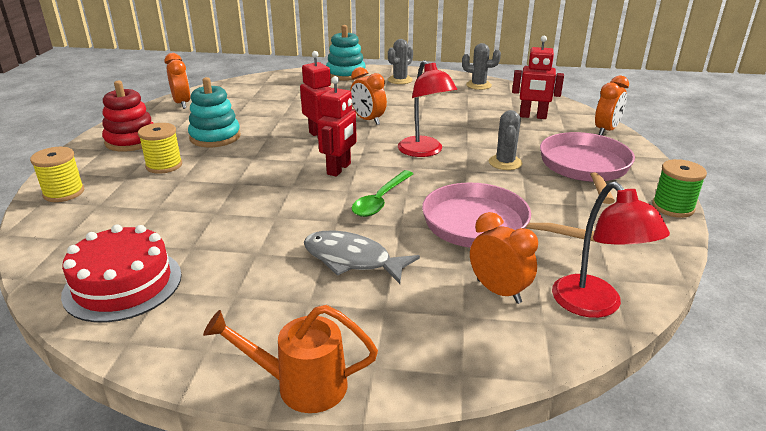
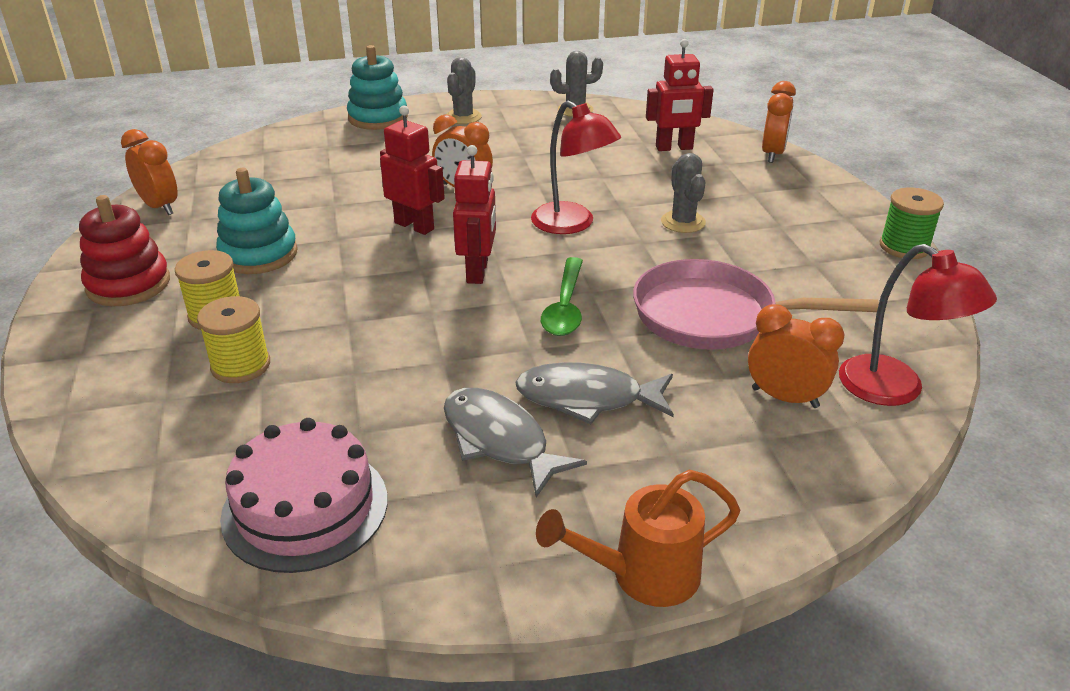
camera: 20 degrees left, 5 degrees up
yellow spool [30,147,84,202] -> yellow spool moved to [197,296,270,383]
red cake [61,224,182,323] -> pink cake [220,418,388,573]
pink pan [540,132,635,204] -> none
none -> grey fish [444,388,587,497]

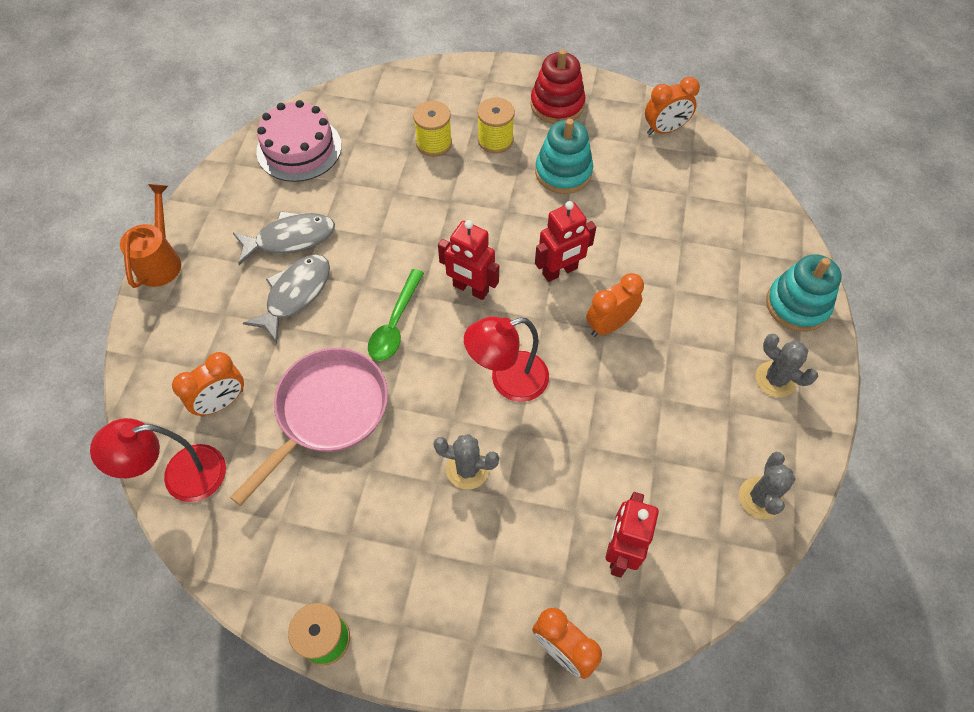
camera: 115 degrees right, 25 degrees up
green spoon [541,257,583,336] -> green spoon turned 105 degrees counterclockwise [368,269,424,361]

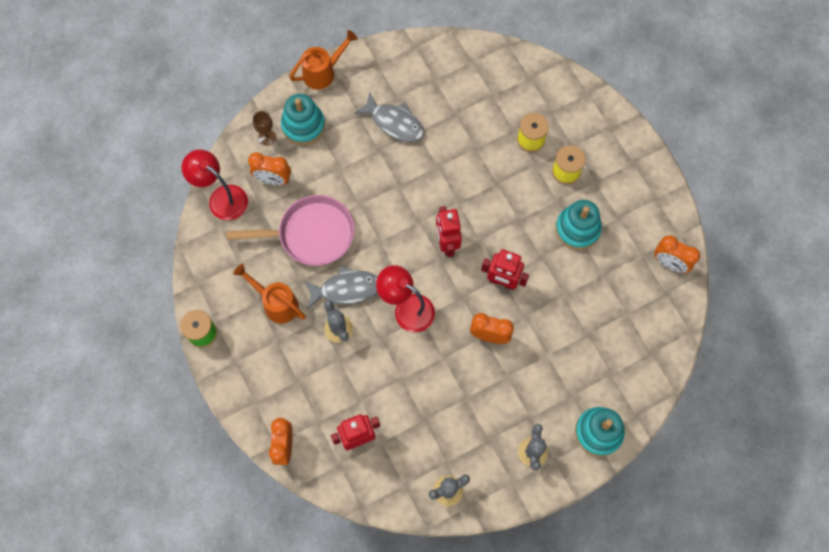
camera: 50 degrees right, 10 degrees up
grey fish [243,255,330,343] -> grey fish moved to [304,265,378,309]
pink cake [256,100,342,182] -> none
green spoon [368,269,424,361] -> none
red stacking toy [530,49,586,124] -> none
none -> orange watering can [233,264,306,323]
none -> brown goblet [253,111,276,146]
none -> turquoise stacking toy [281,94,325,145]

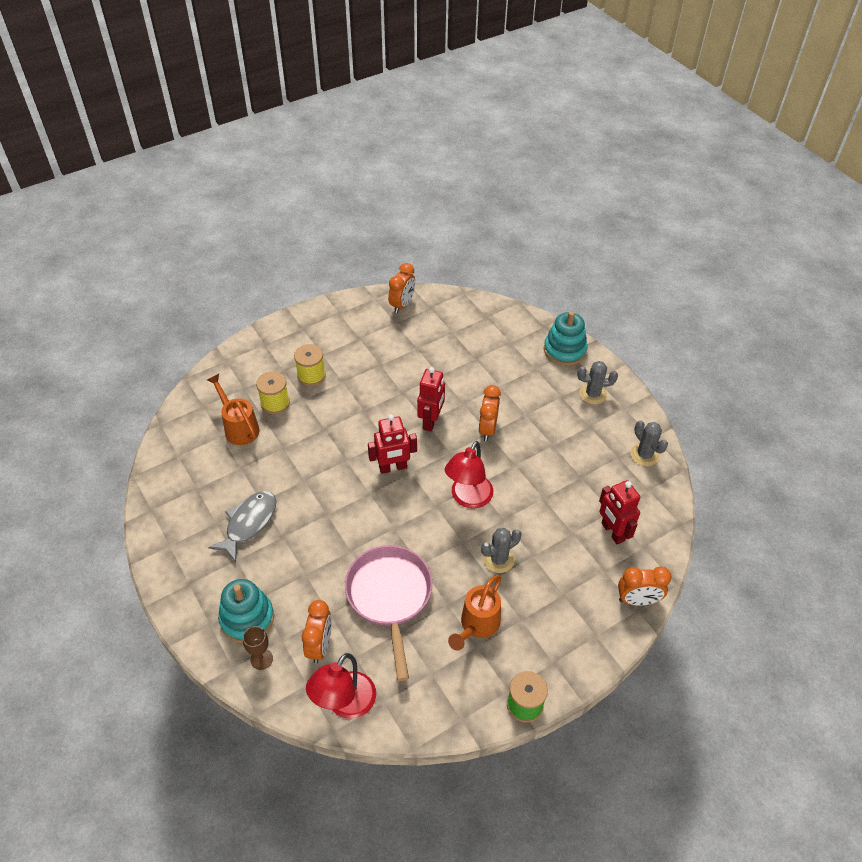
camera: 95 degrees left, 20 degrees down
orange watering can [290,30,358,90] -> orange watering can moved to [207,374,259,445]
grey fish [304,265,378,309] -> none
turquoise stacking toy [555,200,602,250] -> none

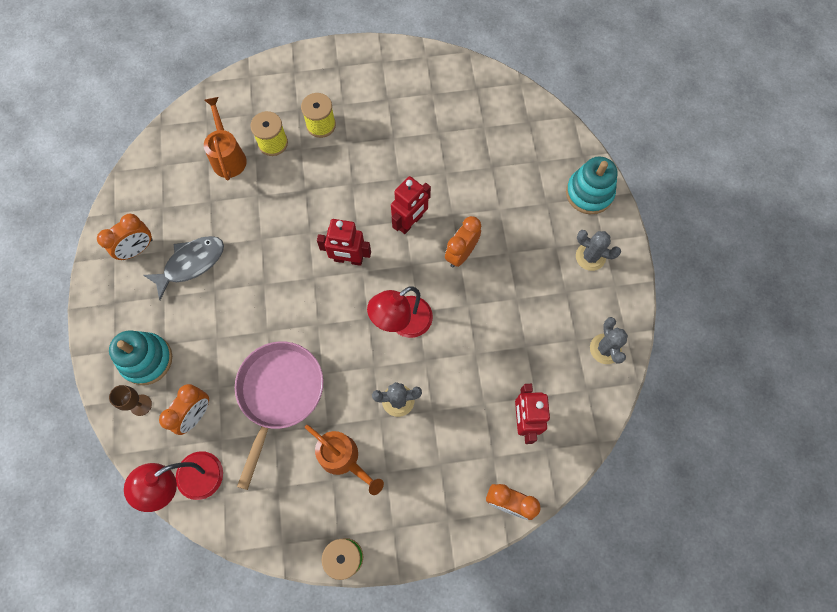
camera: 25 degrees right, 20 degrees up
orange clock [388,263,415,313] -> orange clock moved to [97,214,152,260]
orange watering can [448,575,501,651] -> orange watering can turned 105 degrees counterclockwise [305,425,384,495]

